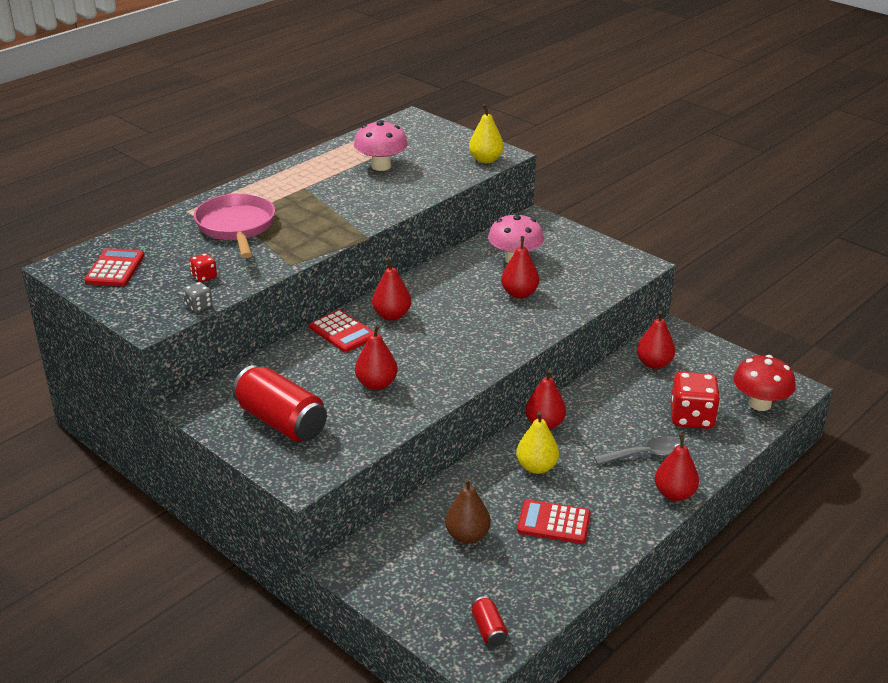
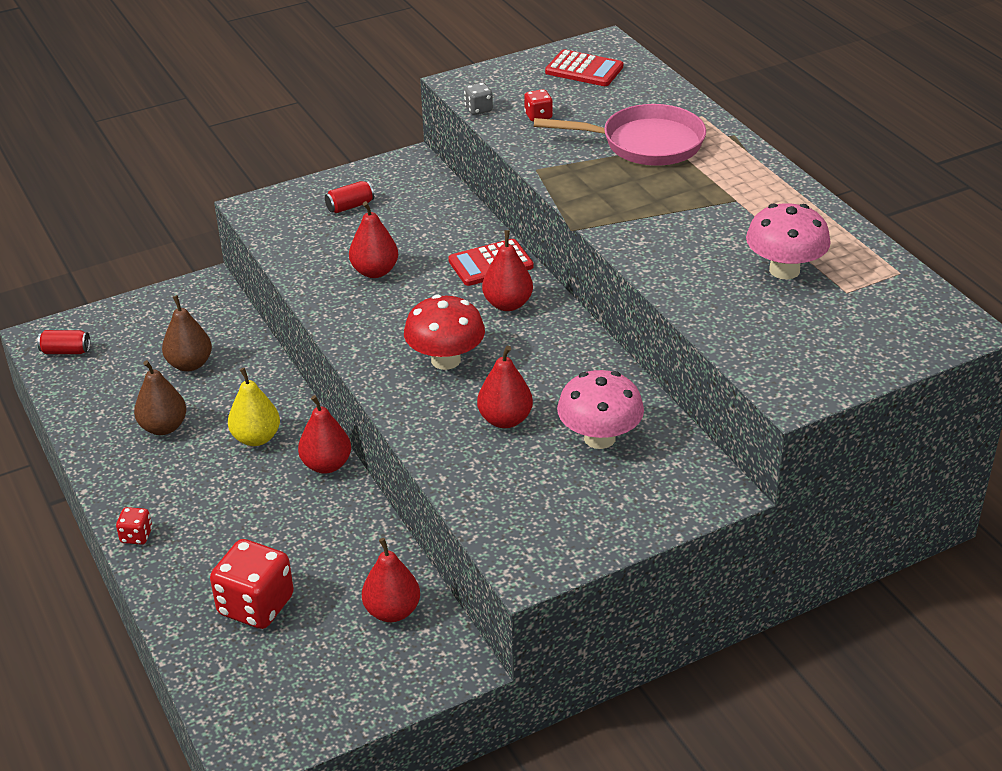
camera: 110 degrees right, 5 degrees up
red can [232,365,327,442] -> red can [325,181,374,213], size x0.46
yellow pear [469,104,504,163] -> none
red calculator [517,499,591,544] -> brown pear [134,360,186,435]
grey spoon [594,436,685,465] -> none
red pear [655,434,699,501] -> red dice [116,507,152,545]
red mushroom [733,355,796,411] -> red mushroom moved to [404,294,485,370]

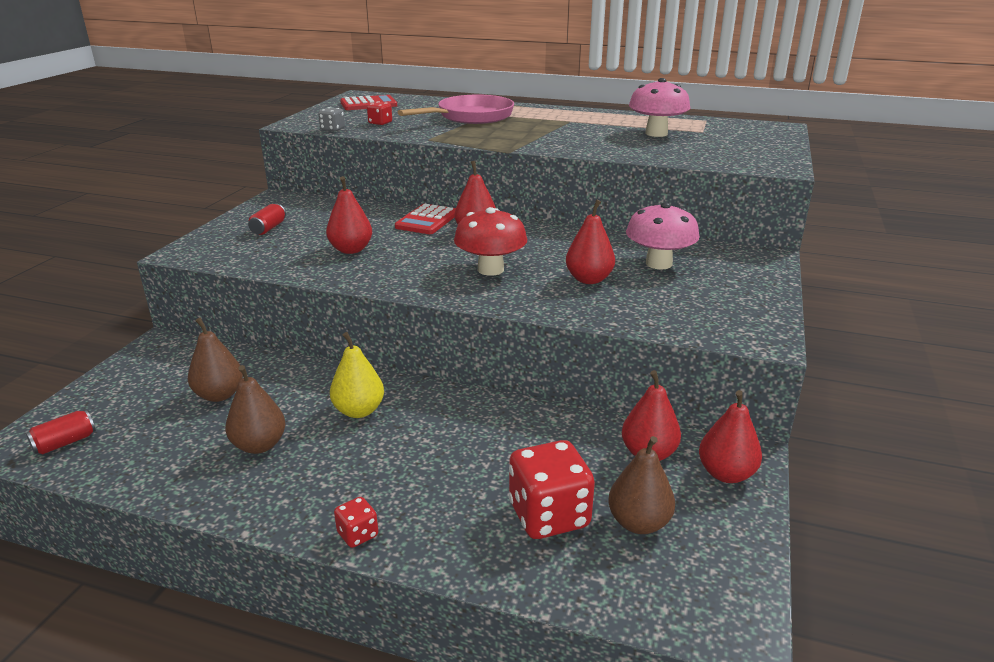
camera: 45 degrees left, 10 degrees down
red pear [298,395,351,474] -> red pear moved to [699,390,762,483]
none -> brown pear [608,436,675,534]

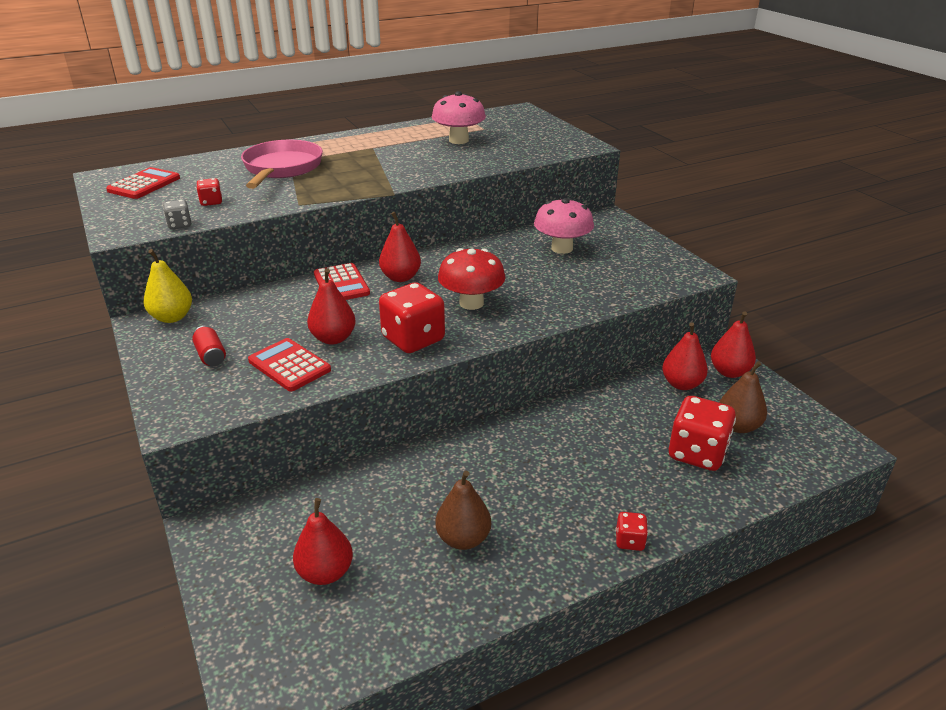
camera: 45 degrees left, 5 degrees up
red can [26,410,96,454] -> none
brown pear [188,317,243,402] -> none
yellow pear [330,332,384,418] -> yellow pear moved to [144,249,192,323]
red pear [566,200,615,284] -> red pear moved to [293,498,353,585]
none -> red calculator [248,338,331,391]
none -> red dice [379,282,445,353]

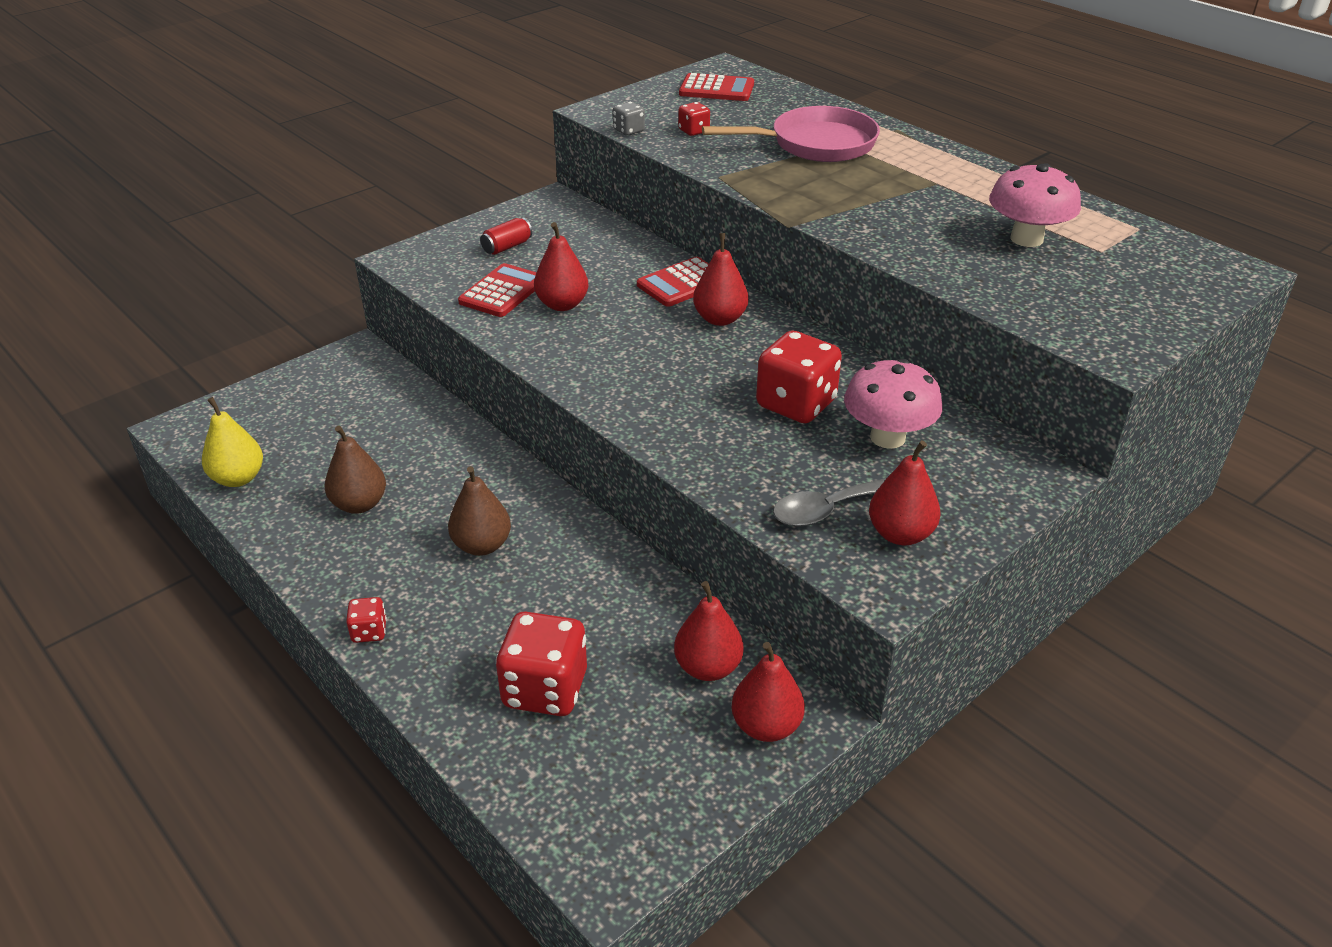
camera: 75 degrees right, 5 degrees up
yellow pear [144,249,192,323] -> yellow pear moved to [202,397,263,487]
red pear [293,498,353,585] -> red pear moved to [869,441,941,545]
red dice [379,282,445,353] -> red dice moved to [756,330,842,423]
red mushroom [438,248,506,310] -> none
brown pear [719,361,767,433] -> brown pear moved to [448,466,511,556]
none -> grey spoon [773,478,887,527]

